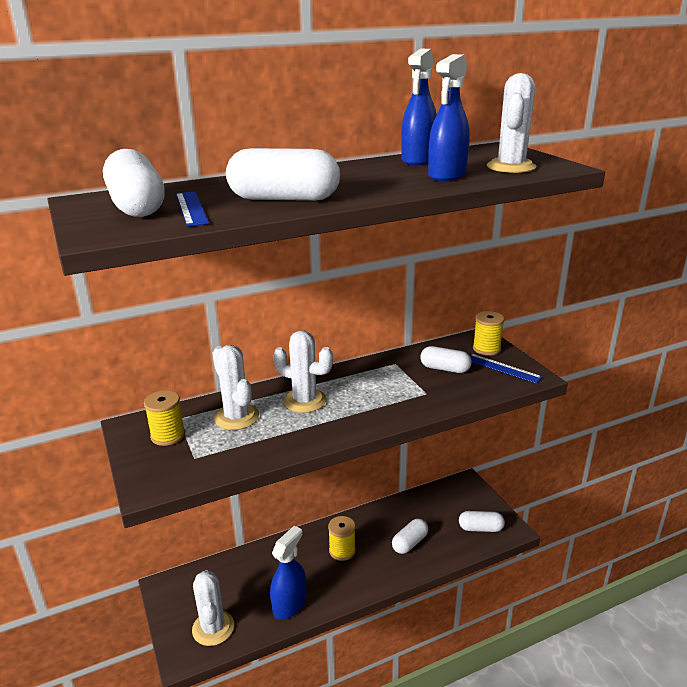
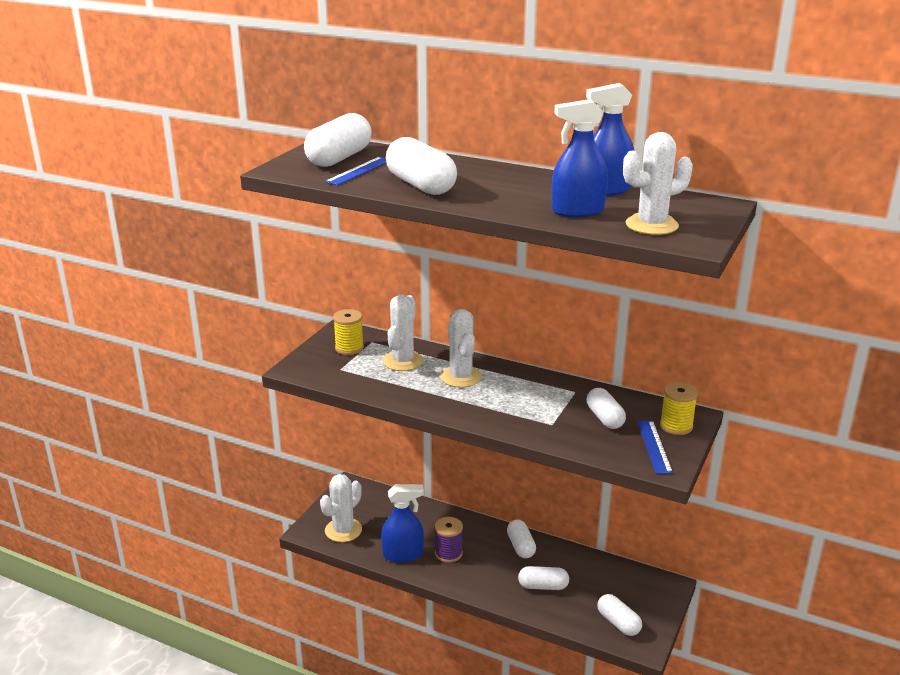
camera: 50 degrees right, 0 degrees up
yellow spool [328,516,356,561] -> none
none -> purple spool [435,517,463,563]
none -> white capsule [507,519,536,558]

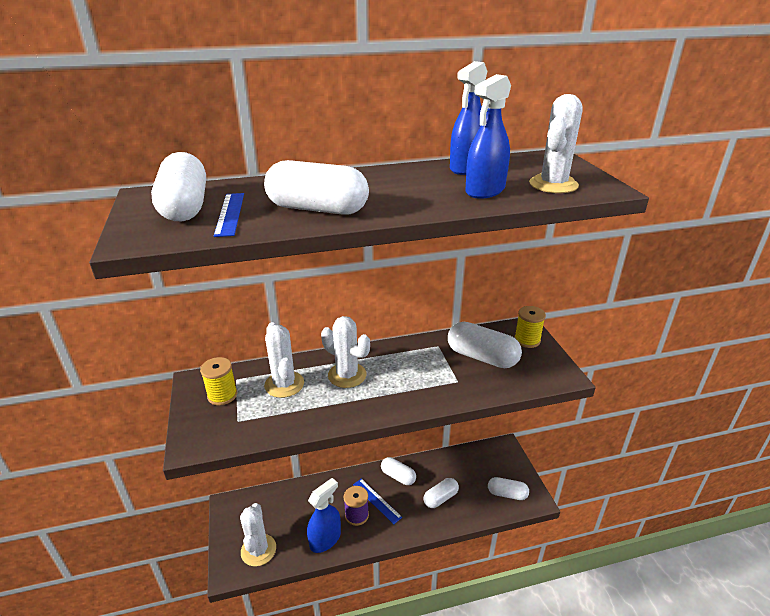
camera: 40 degrees left, 5 degrees up
white capsule [587,388,626,429] -> white capsule [448,322,522,368], size x1.60
blue ruler [637,421,673,474] -> blue ruler moved to [353,479,402,524]

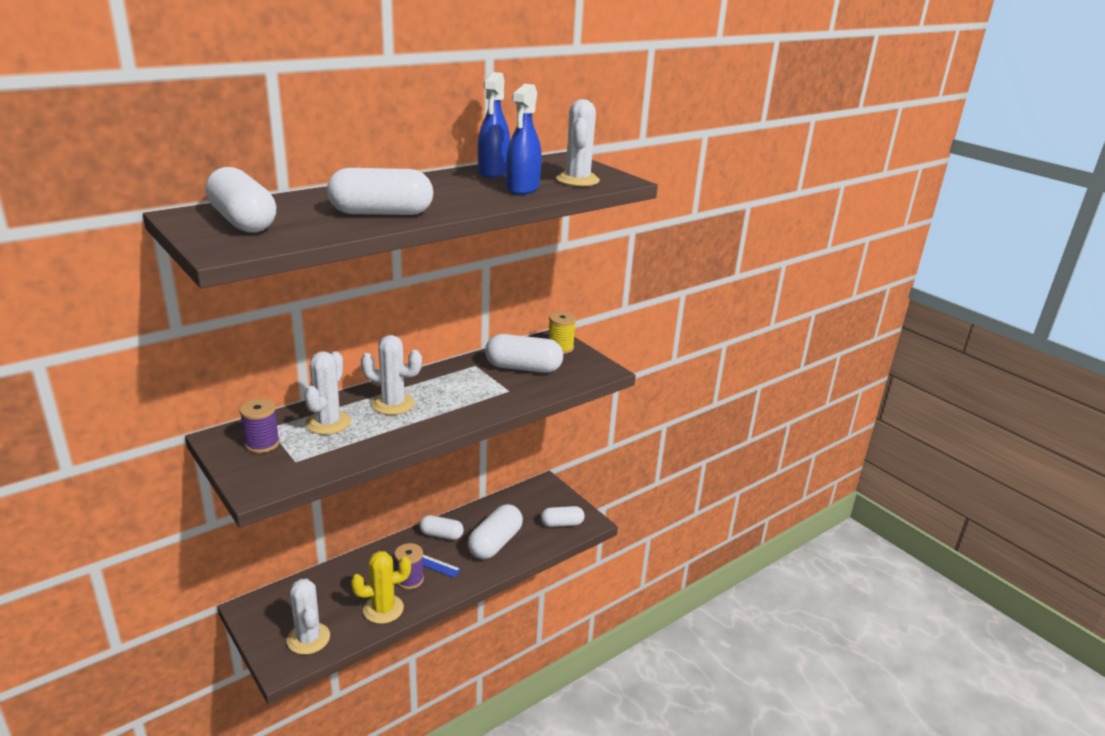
camera: 25 degrees left, 5 degrees down
yellow spool [200,357,237,405] -> purple spool [239,399,280,453]
blue ruler [214,193,244,237] -> none
white cactus [264,322,304,398] -> white cactus turned 60 degrees clockwise [305,351,351,435]
blue spray bottle [307,478,341,553] -> yellow cactus [351,551,411,624]
white capsule [423,478,459,508] -> white capsule [468,504,523,559], size x1.60

